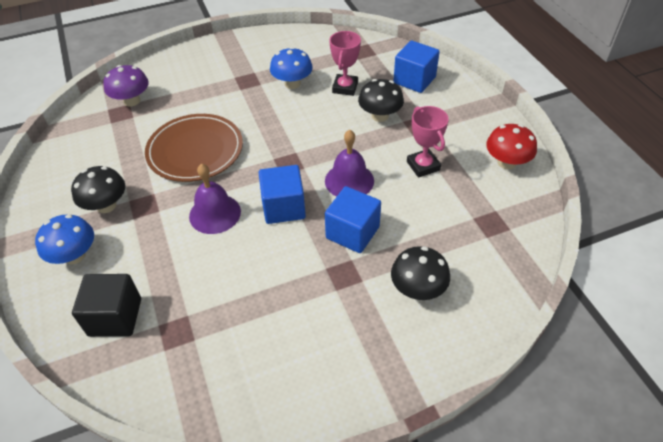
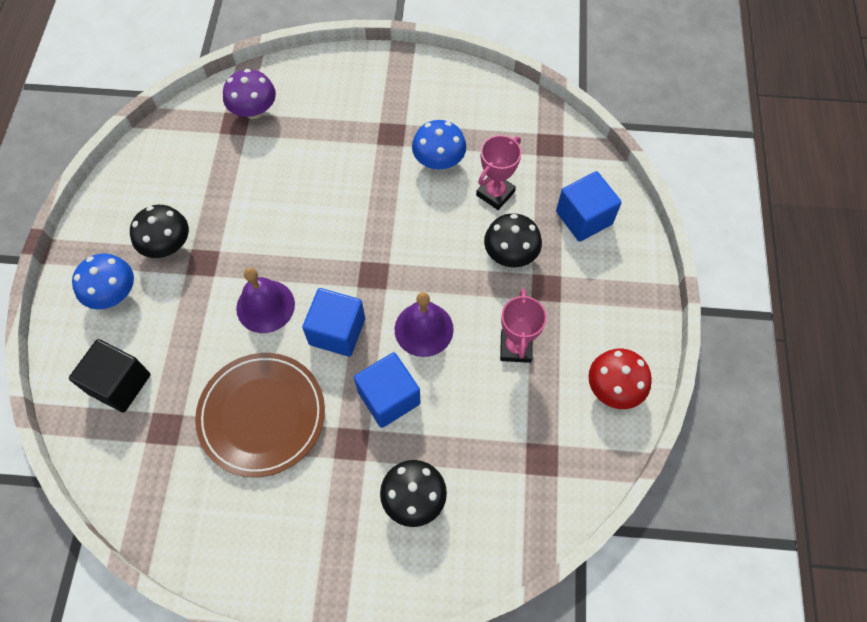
camera: 25 degrees right, 15 degrees up
brown plate [145,114,243,182] -> brown plate moved to [195,353,325,477]

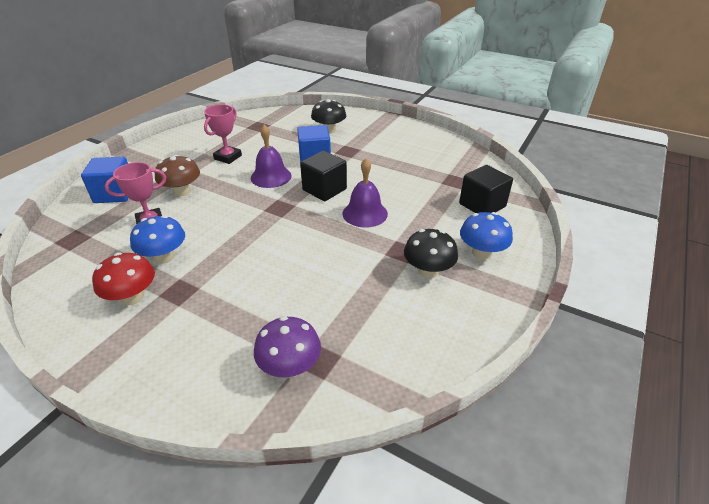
camera: 155 degrees left, 25 degrees down
brown plate [195,353,325,477] -> none
blue cube [302,288,365,357] -> black cube [300,151,347,201]
black mushroom [484,213,542,268] -> brown mushroom [155,155,200,196]
red mushroom [589,349,652,409] -> red mushroom moved to [92,252,155,305]

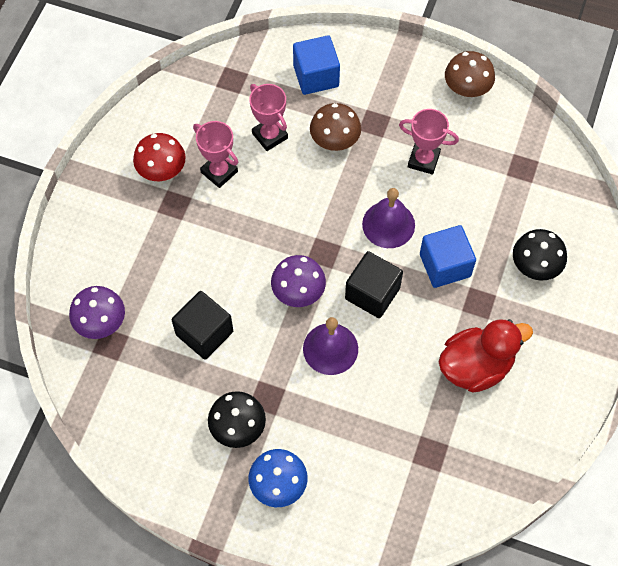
camera: 80 degrees right, 25 degrees up
blue mushroom [130,215,185,264] -> pink trophy [193,121,238,188]
black cube [459,165,513,213] -> black cube moved to [172,291,233,360]
none -> purple mushroom [271,255,326,307]
none -> red duck [438,319,533,393]
none -> brown mushroom [445,51,495,97]

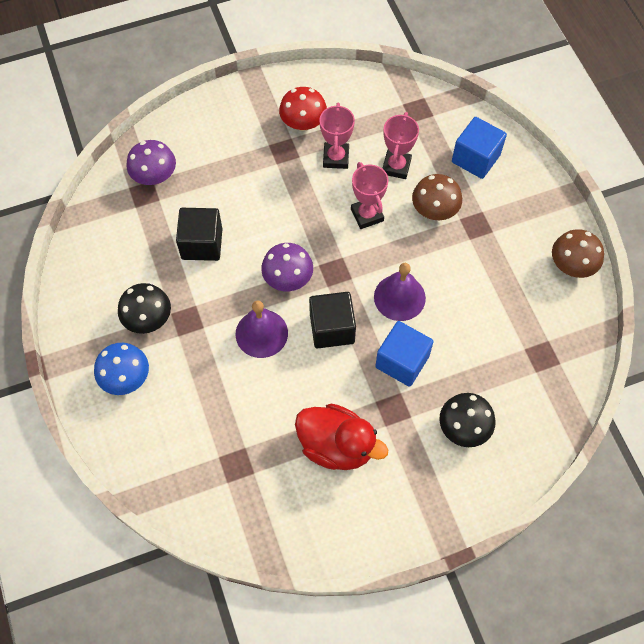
camera: 50 degrees right, 0 degrees up
pink trophy [399,109,459,174] -> pink trophy moved to [351,162,388,229]

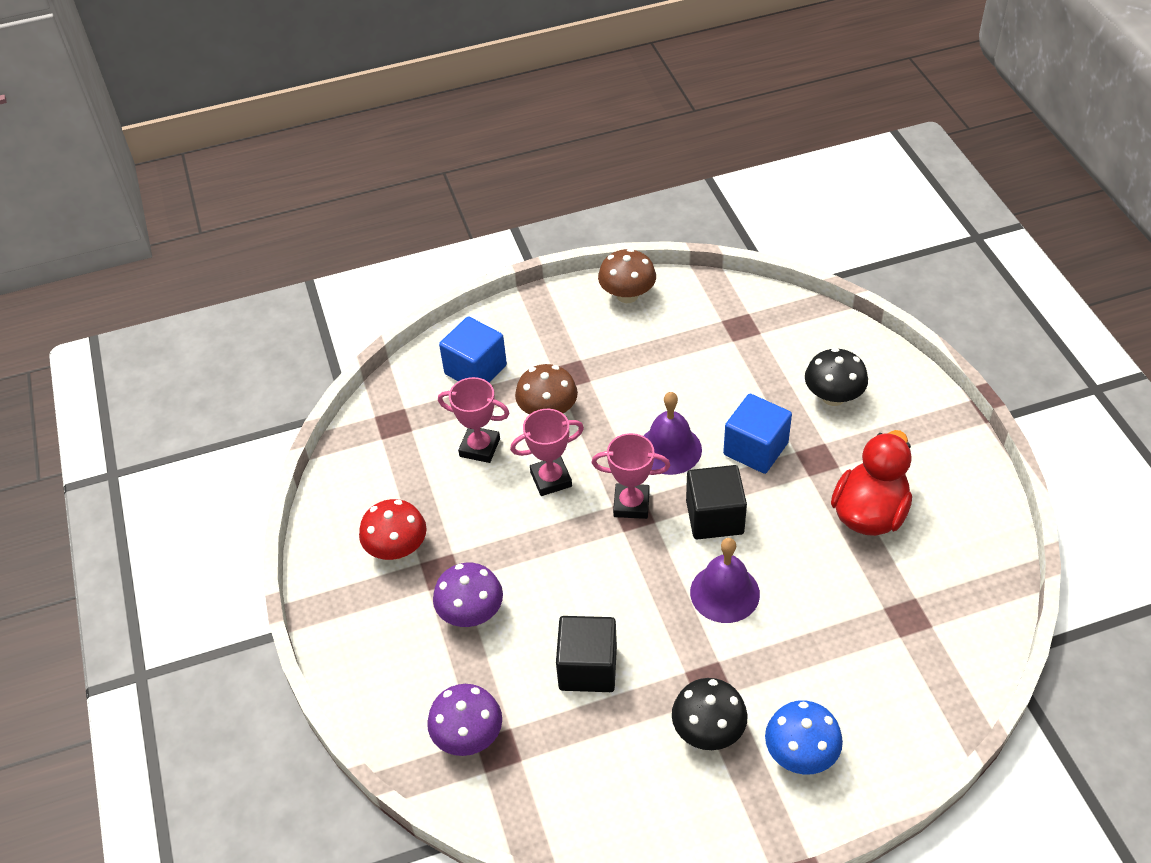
camera: 85 degrees left, 15 degrees down
purple mushroom [261,243,313,291] -> purple mushroom moved to [433,563,503,627]
pink trophy [319,103,355,169] -> pink trophy moved to [592,433,670,519]

